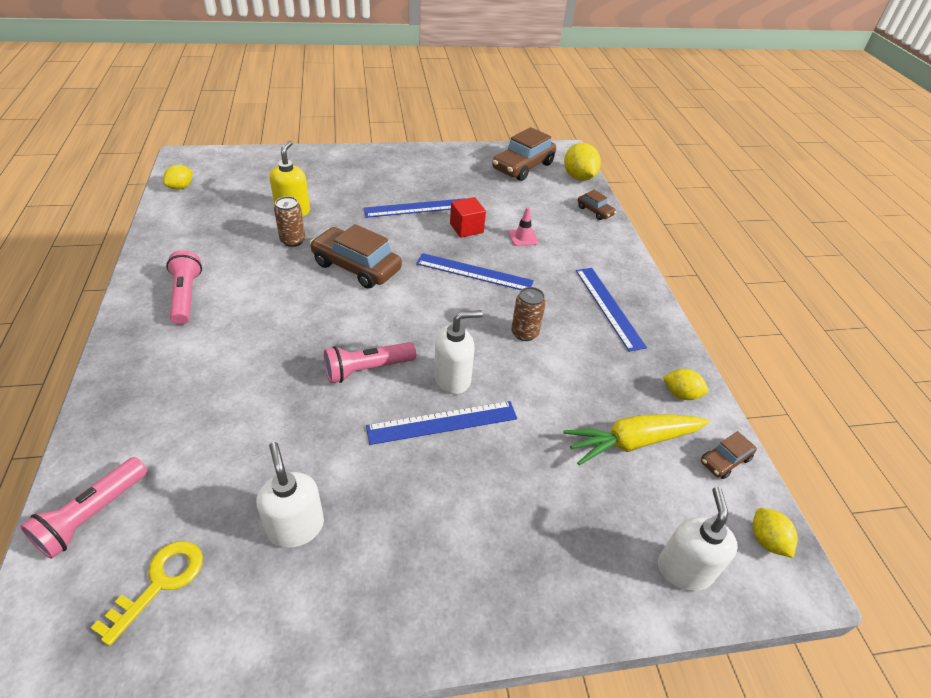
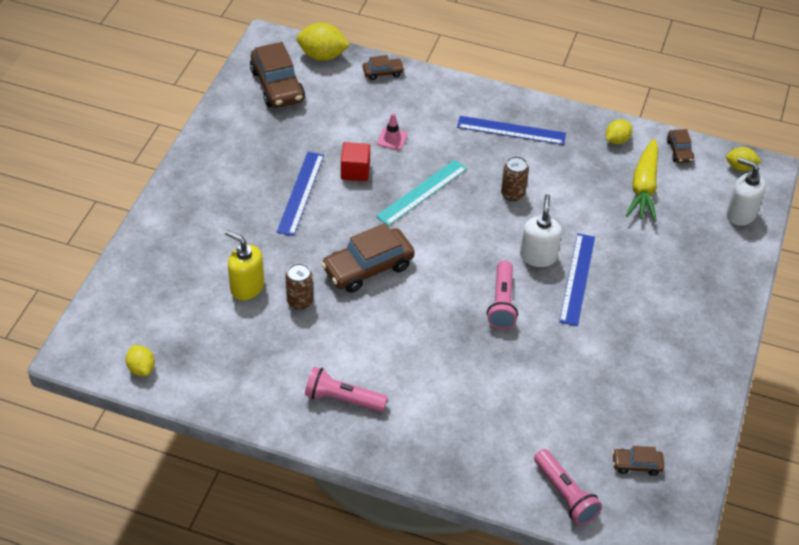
camera: 60 degrees left, 5 degrees up
yellow key [91,541,203,646] -> brown car [612,446,664,476]
white soap dispenser [256,442,324,548] -> none
blue ruler [416,253,534,290] -> turquoise ruler [376,160,467,226]

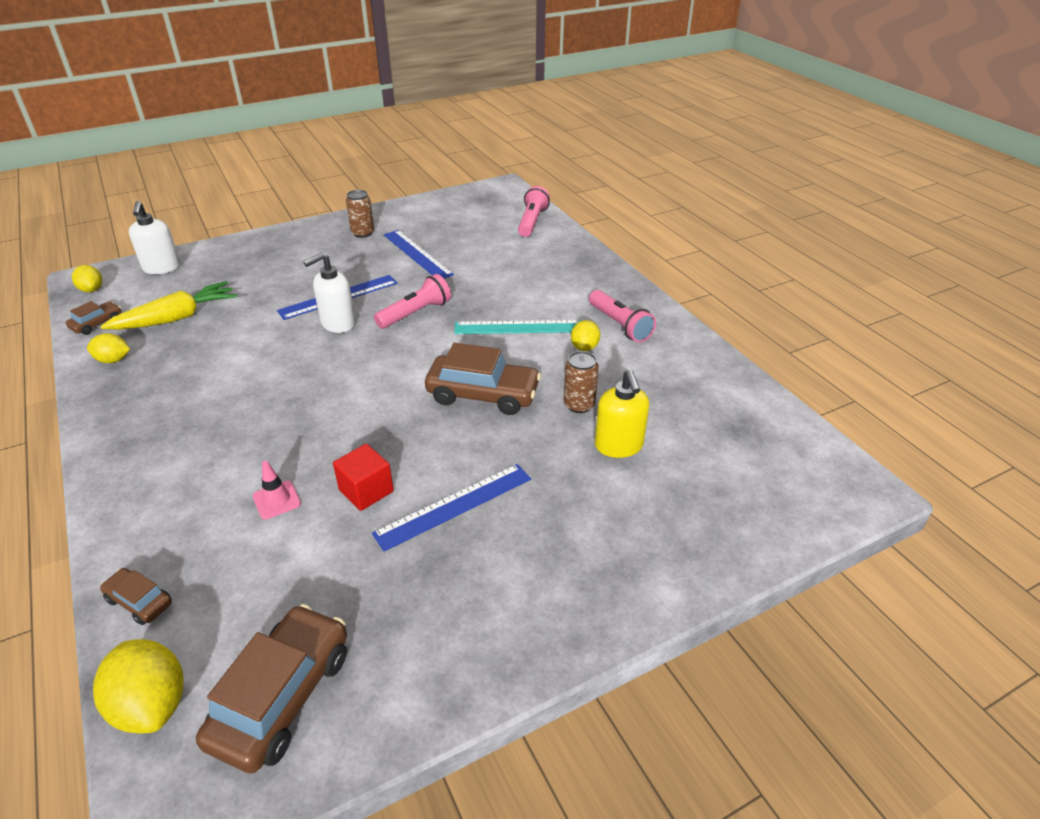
camera: 135 degrees left, 10 degrees down
yellow lemon [126,345,155,376] -> yellow lemon moved to [571,320,600,351]
turquoise ruler [376,160,467,226] -> turquoise ruler moved to [454,320,582,334]
blue ruler [457,116,566,145] -> blue ruler moved to [384,230,454,279]
brown can [501,156,529,201] -> brown can moved to [346,190,374,238]
brown car [612,446,664,476] -> none

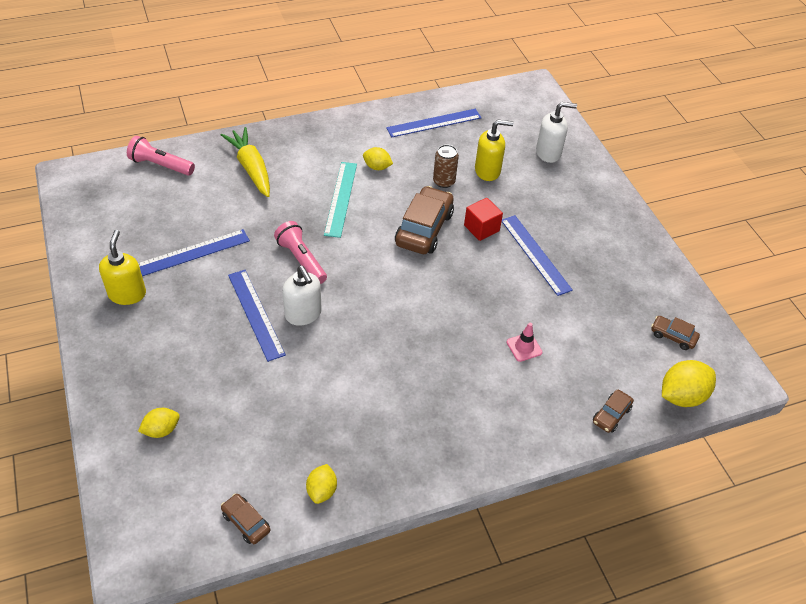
camera: 85 degrees left, 10 degrees up
yellow lemon [72,265,102,292] -> yellow lemon moved to [138,408,180,438]
yellow carrot [100,281,237,330] -> yellow carrot moved to [220,127,270,197]
white soap dispenser [129,201,180,274] -> white soap dispenser moved to [536,102,577,163]
brown car [196,604,347,773] -> brown car [651,316,700,350], size x0.51
red cube [333,444,394,511] -> red cube moved to [464,198,503,241]
brown can [346,190,374,238] -> yellow soap dispenser [99,230,146,305]
pink flashlight [589,290,656,343] -> none
none -> blue ruler [386,109,482,137]

